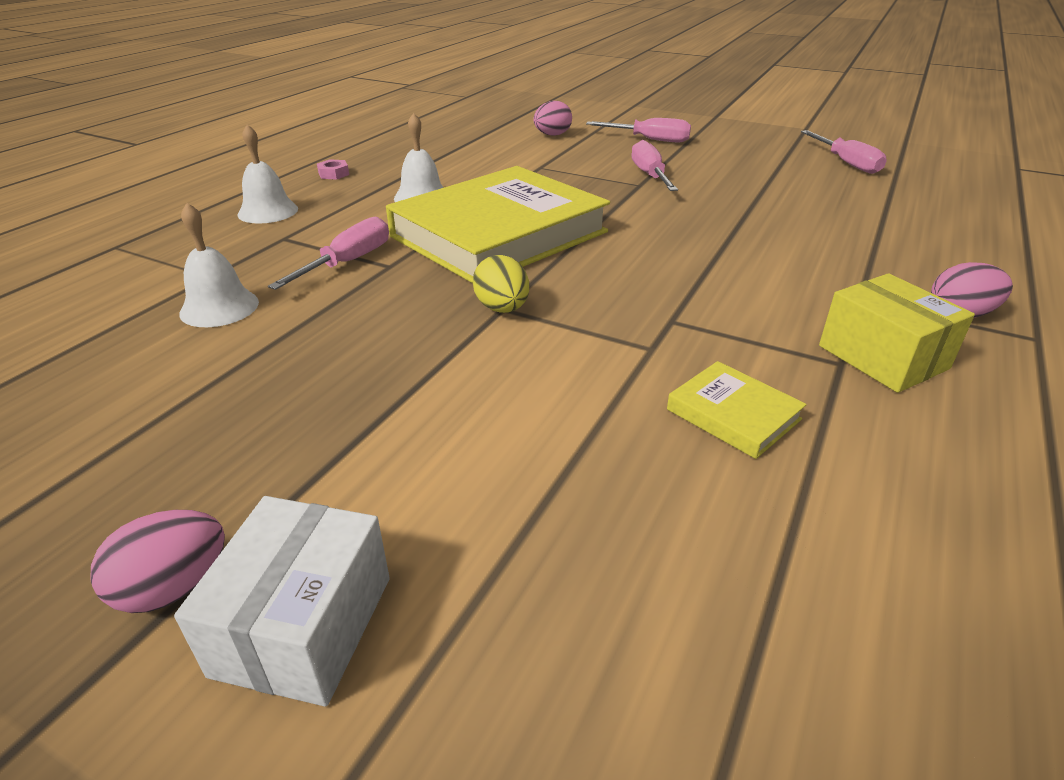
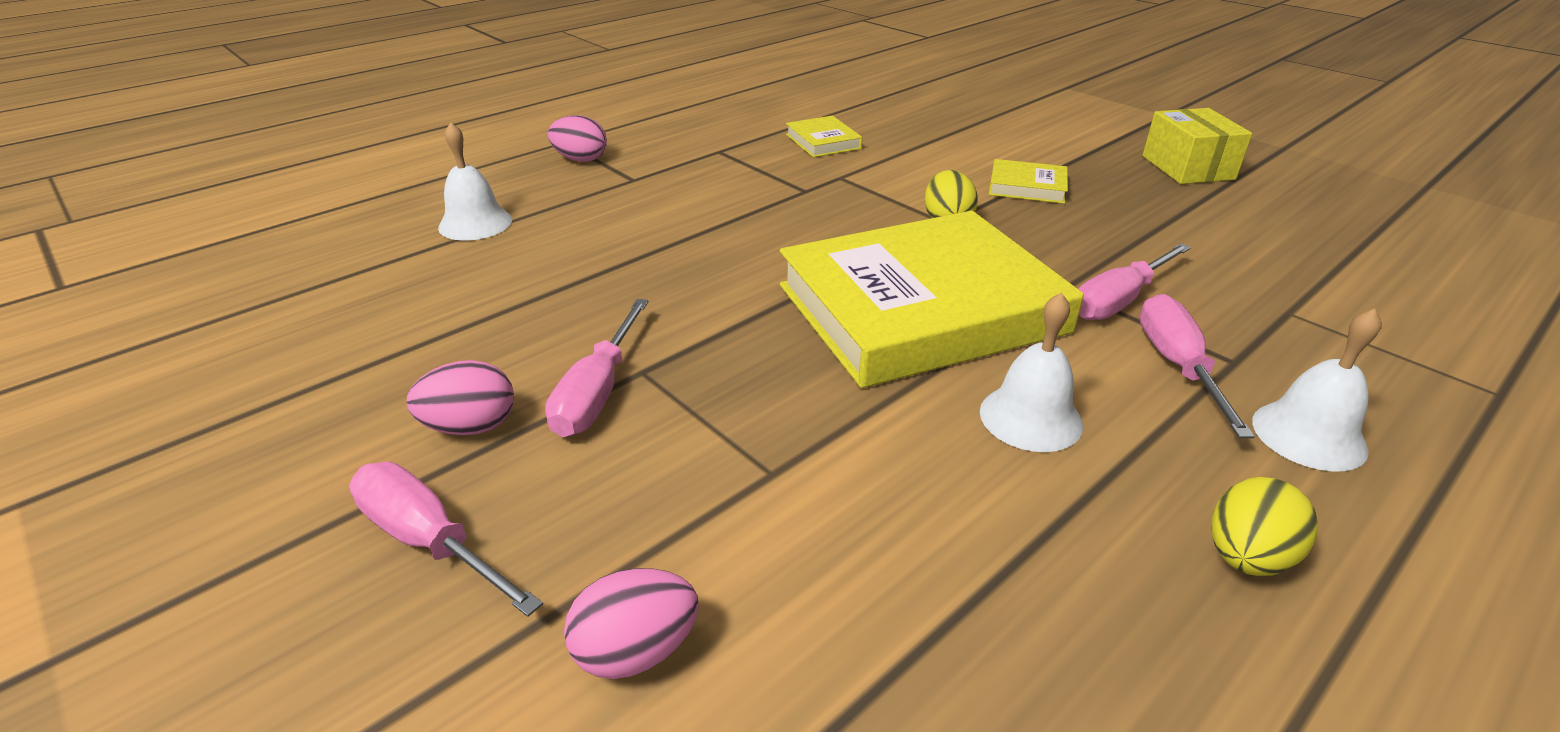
camera: 160 degrees left, 0 degrees up
pink egg [91,510,225,613] -> pink egg moved to [407,360,514,435]
white box [174,496,390,707] -> none
white bell [179,203,259,327] -> white bell moved to [438,122,512,241]
pink nut [317,159,349,180] -> yellow egg [1211,477,1318,576]
pink screwdriver [801,130,887,174] -> pink screwdriver moved to [1139,294,1255,438]
yellow box [819,273,975,393] -> yellow box moved to [1143,108,1252,184]
none -> yellow book [989,159,1068,204]

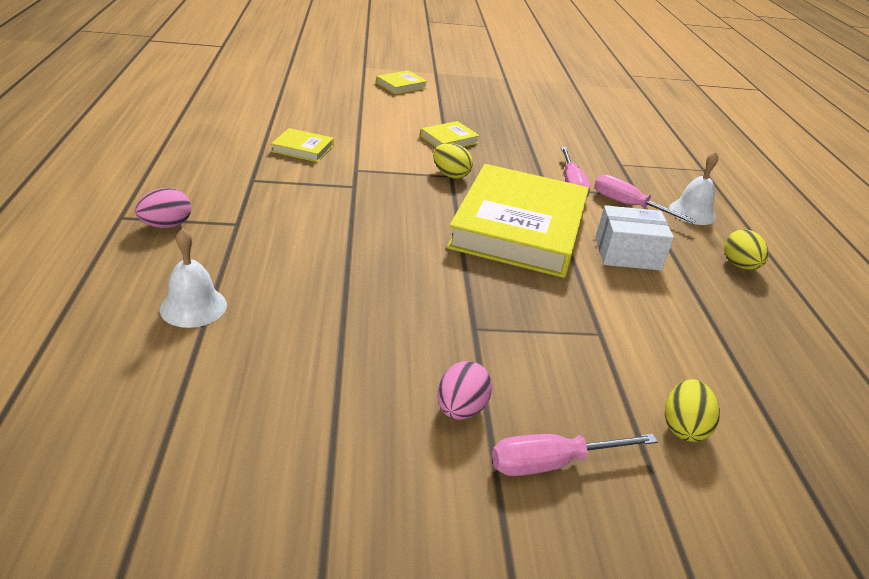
camera: 55 degrees left, 0 degrees up
pink screwdriver [545,299,649,437] -> none
pink egg [564,568,699,679] -> yellow egg [665,379,720,442]
white bell [980,293,1083,452] -> white box [595,205,674,270]
yellow box [1143,108,1252,184] -> none
none -> yellow book [376,70,428,95]

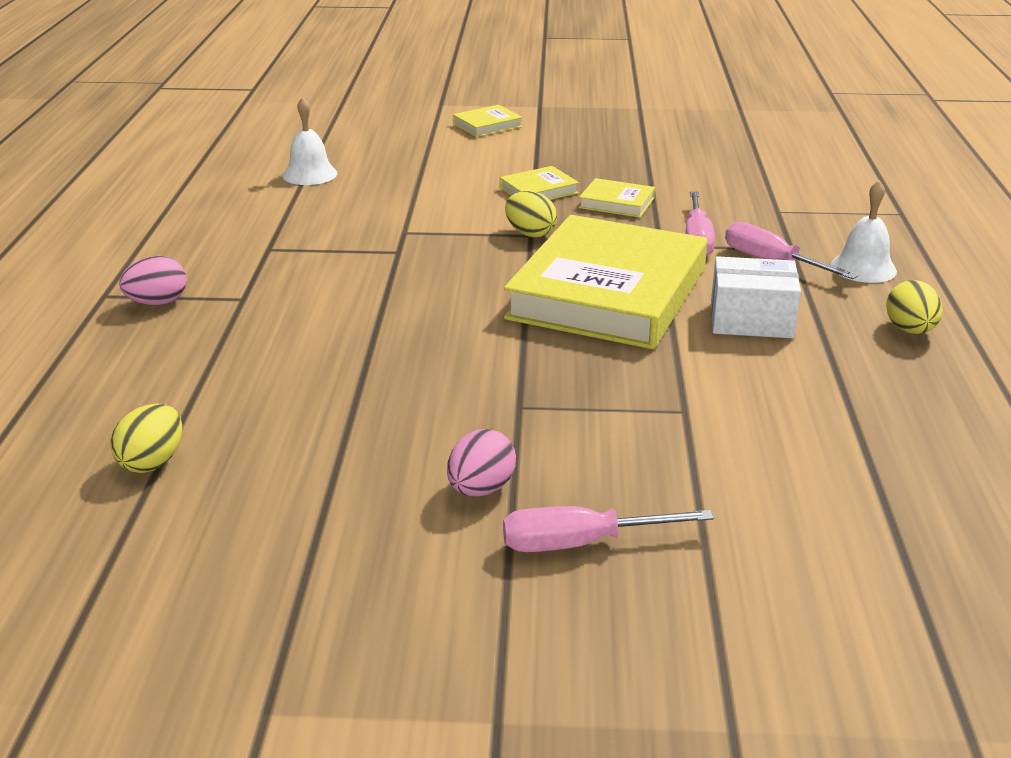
camera: 10 degrees right, 5 degrees down
white bell [160,228,227,328] -> white bell moved to [283,97,337,185]
yellow book [271,128,334,162] -> yellow book moved to [579,178,655,218]
yellow egg [665,379,720,442] -> yellow egg moved to [110,403,182,473]

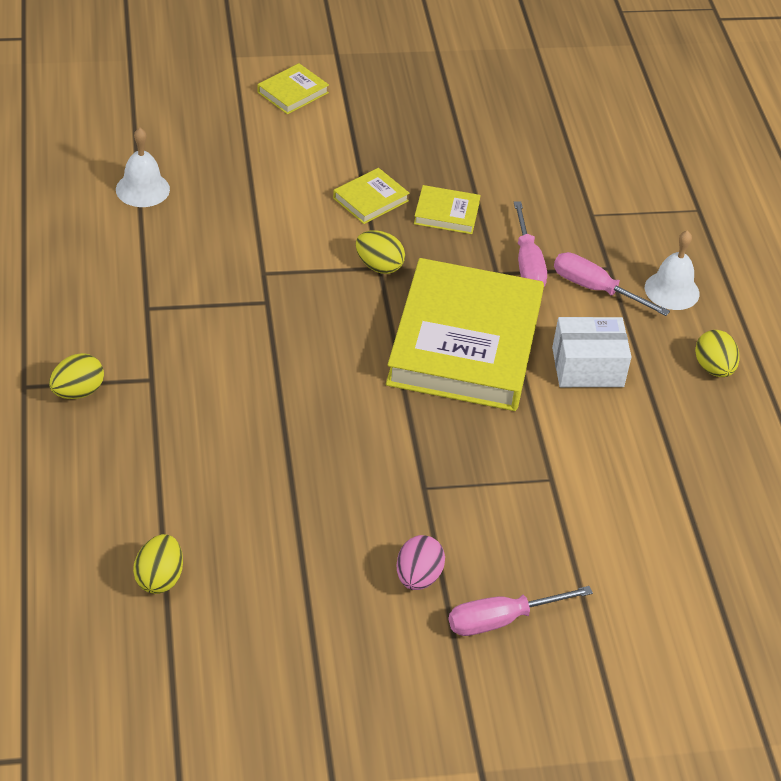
camera: 15 degrees left, 15 degrees up
pink egg [119,256,187,305] -> yellow egg [49,353,104,399]

